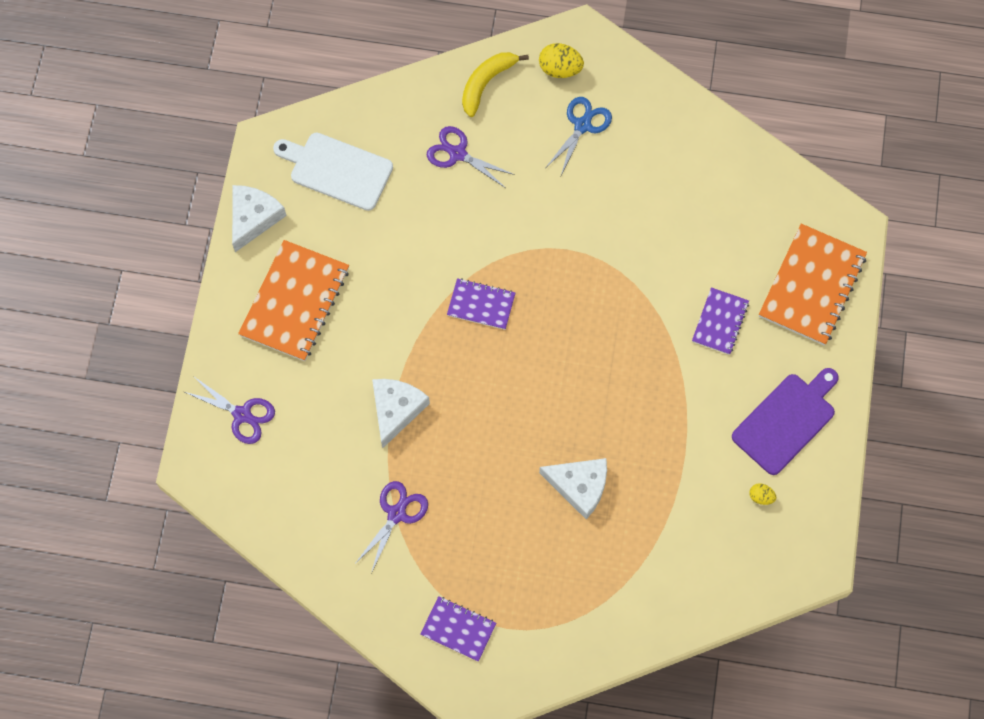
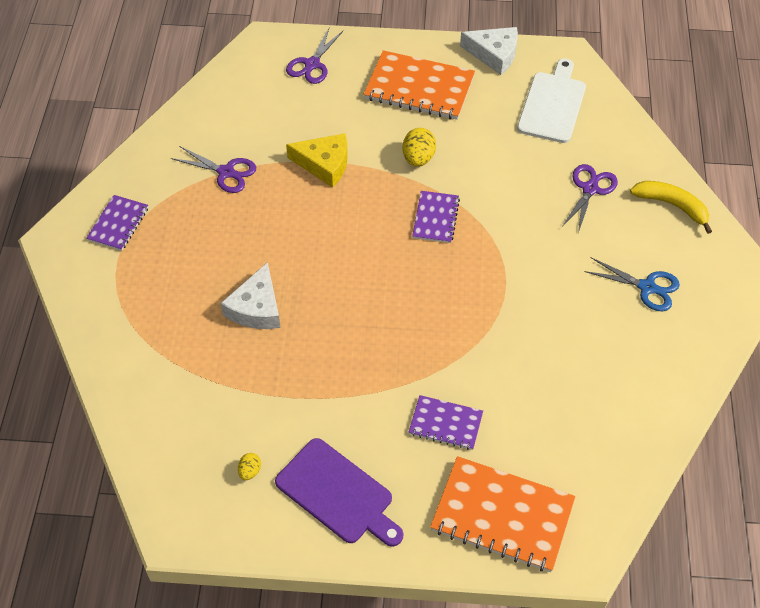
camera: 85 degrees right, 15 degrees down
white cheese [372,379,430,449] -> yellow cheese [286,133,348,188]
yellow egg [539,43,584,78] -> yellow egg moved to [403,128,436,167]

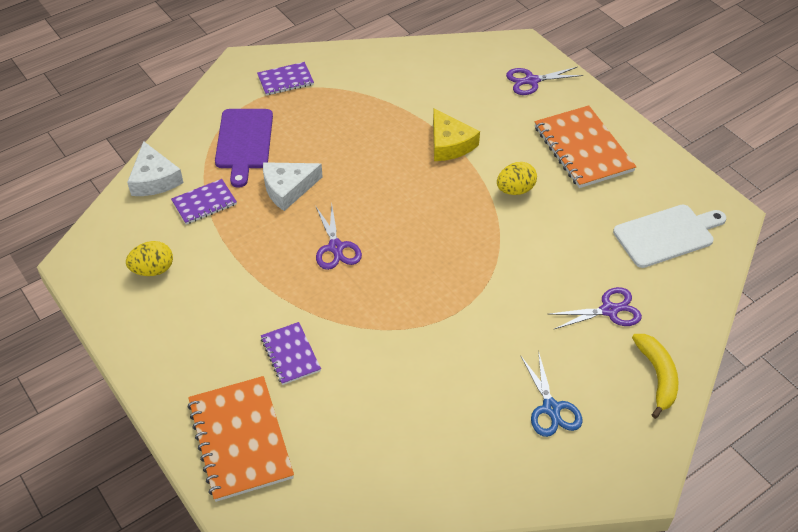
camera: 50 degrees right, 5 degrees down
purple scissors [171,146,256,193] -> purple scissors moved to [315,204,362,270]
yellow egg [238,453,261,480] -> yellow egg [126,241,173,276], size x1.80
purple cutting board [275,438,403,547] -> purple cutting board moved to [215,109,273,188]
purple notebook [412,191,460,243] -> purple notebook moved to [171,179,237,225]
white cheese [460,27,518,75] -> white cheese moved to [127,141,184,196]

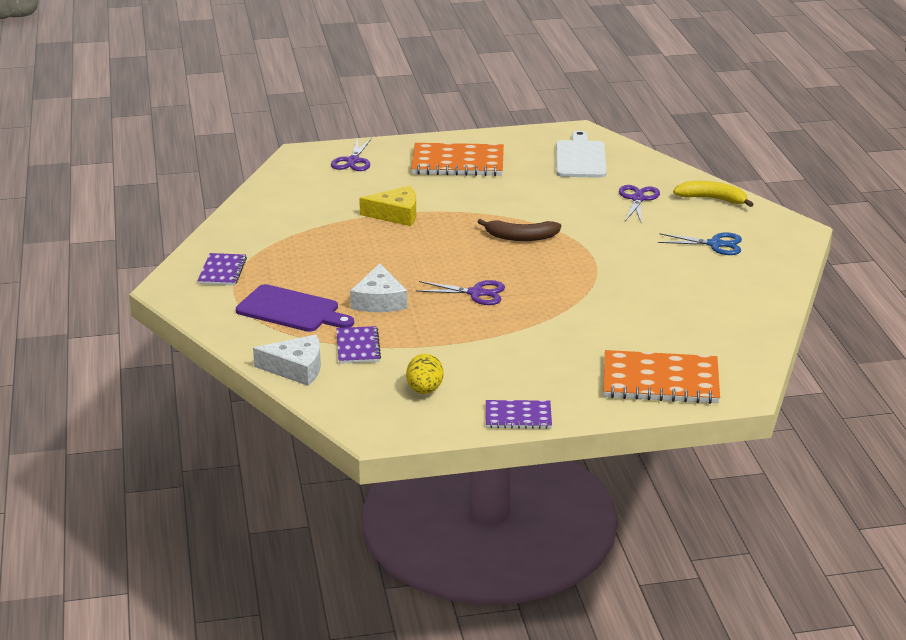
camera: 65 degrees left, 20 degrees down
purple notebook [261,322,321,385] -> purple notebook moved to [486,400,552,429]
yellow egg [497,162,537,195] -> none
none -> brown banana [478,219,561,241]

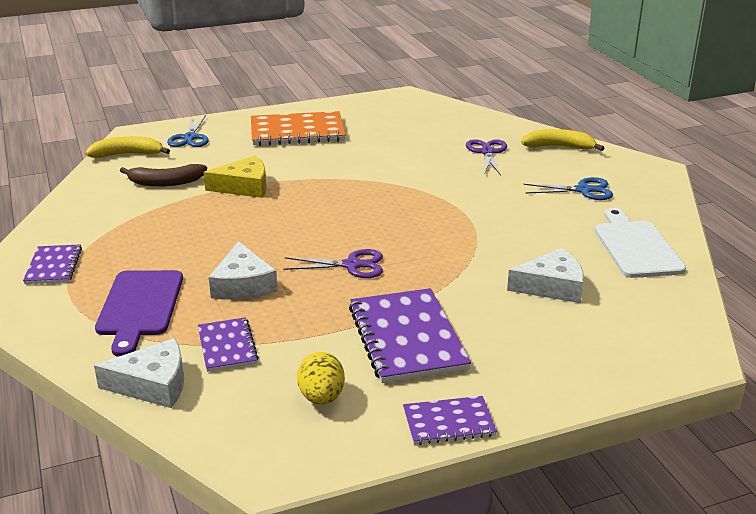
camera: 10 degrees left, 0 degrees up
purple cutting board [236,284,354,332] -> purple cutting board turned 75 degrees clockwise [95,270,183,357]
purple scissors [331,138,372,171] -> blue scissors [167,115,209,147]
brown banana [478,219,561,241] -> brown banana moved to [120,164,207,187]
white cutting board [556,130,606,178] -> white cutting board moved to [594,208,686,278]
orange notebook [603,350,720,404] -> none
none -> yellow banana [85,136,170,158]
none -> purple notebook [349,288,471,383]
none -> white cheese [507,248,584,303]

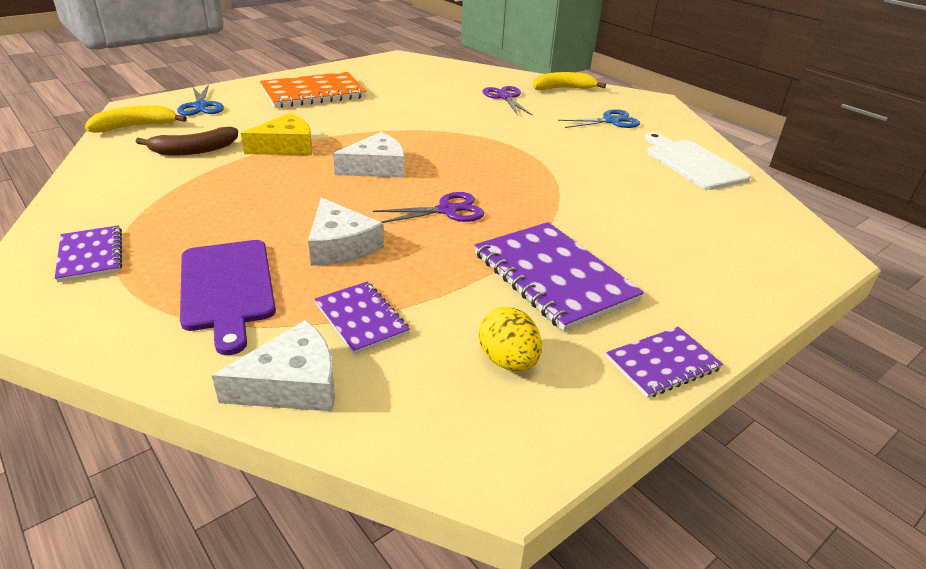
camera: 20 degrees left, 5 degrees up
white cheese [507,248,584,303] -> white cheese moved to [333,132,405,178]

